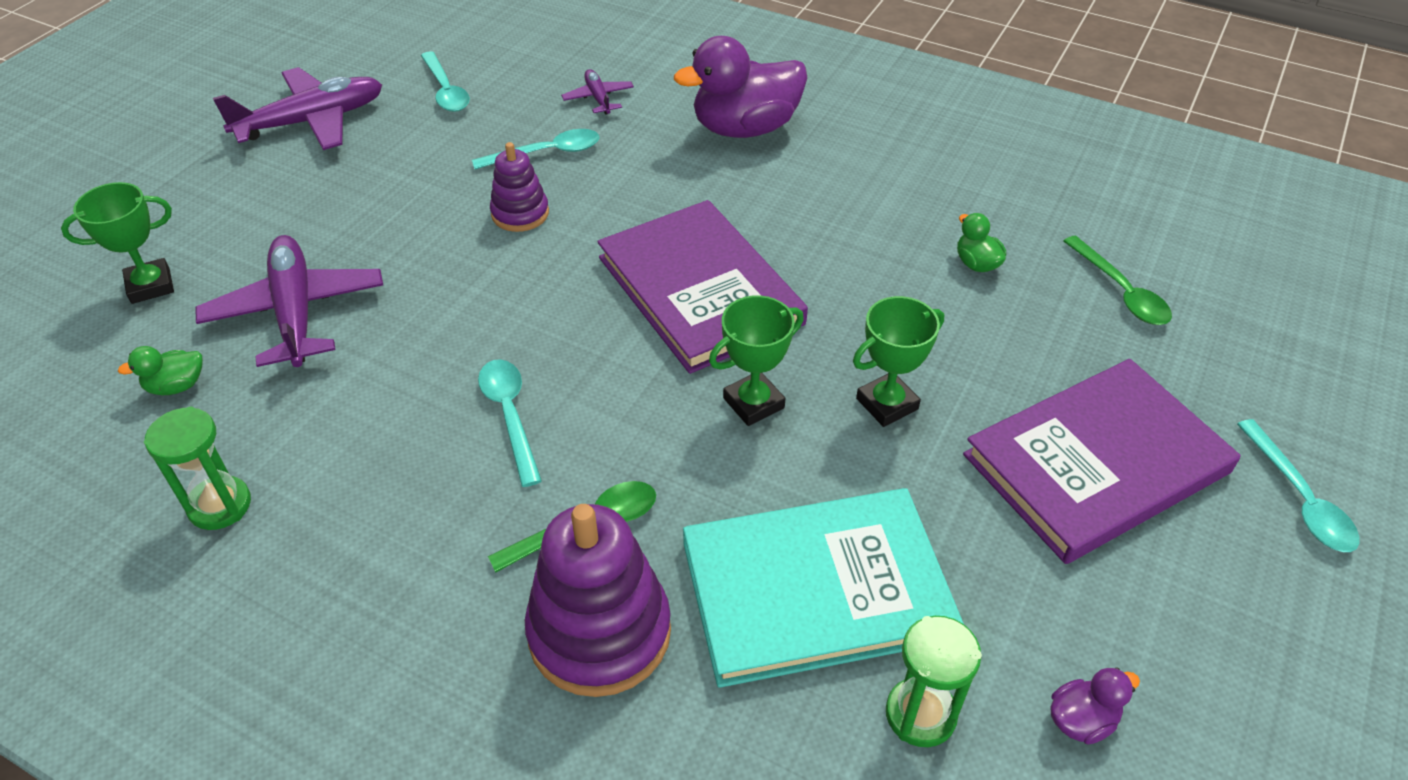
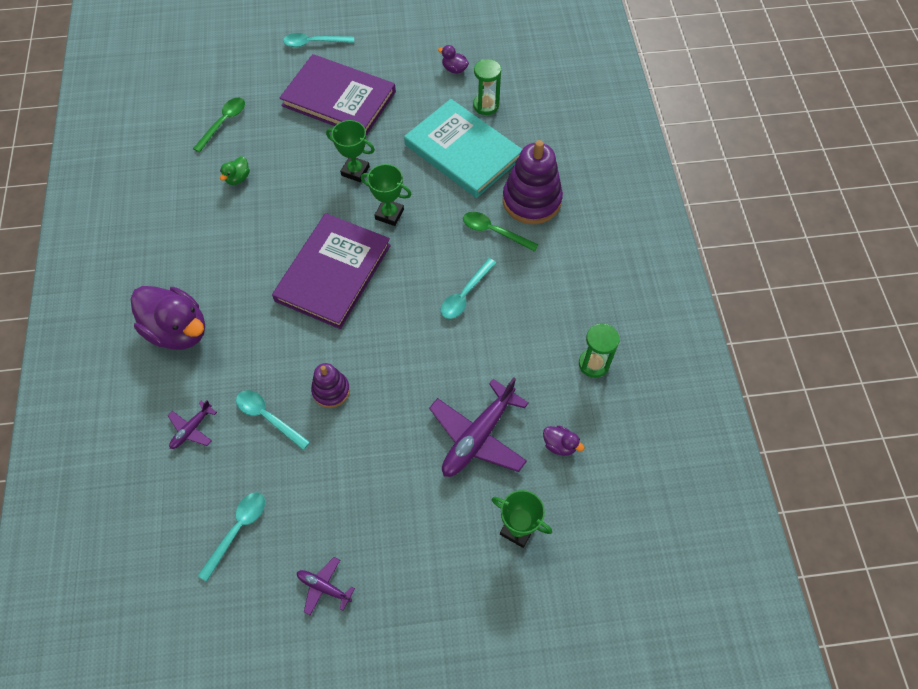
camera: 125 degrees left, 15 degrees up
green duck [118,346,203,395] -> purple duck [543,426,584,456]
purple plane [213,67,382,150] -> purple plane [297,557,355,615], size x0.50
turquoise spoon [1237,419,1359,552] -> turquoise spoon turned 135 degrees counterclockwise [283,33,354,47]

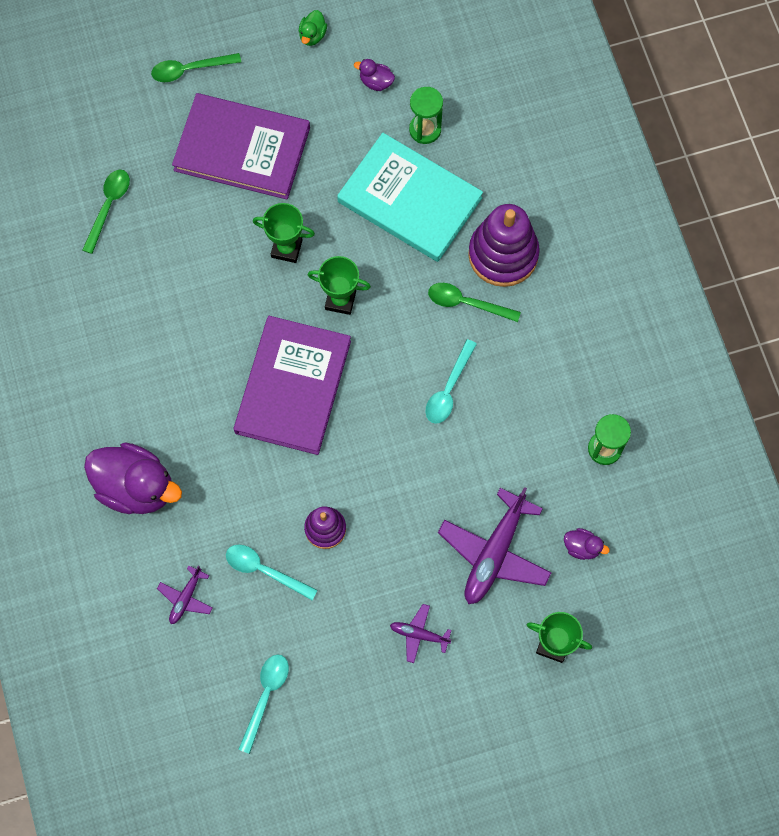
camera: 10 degrees left, 10 degrees up
green duck [220,156,250,185] -> green duck moved to [299,10,327,46]
turquoise spoon [283,33,354,47] -> green spoon [151,53,241,82]
purple plane [297,557,355,615] -> purple plane moved to [390,604,452,663]

